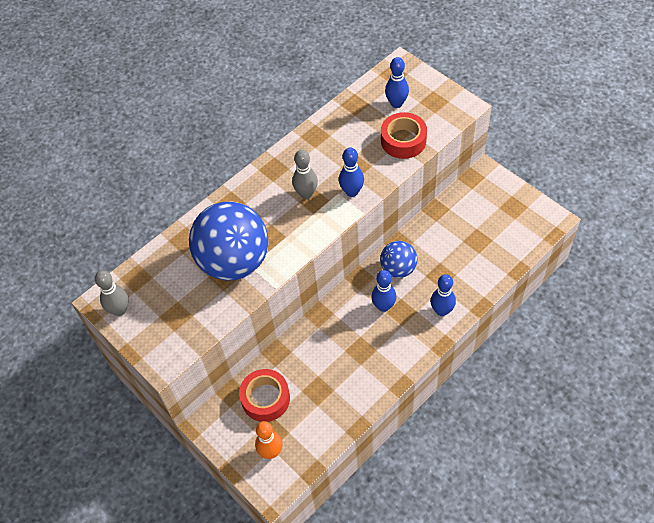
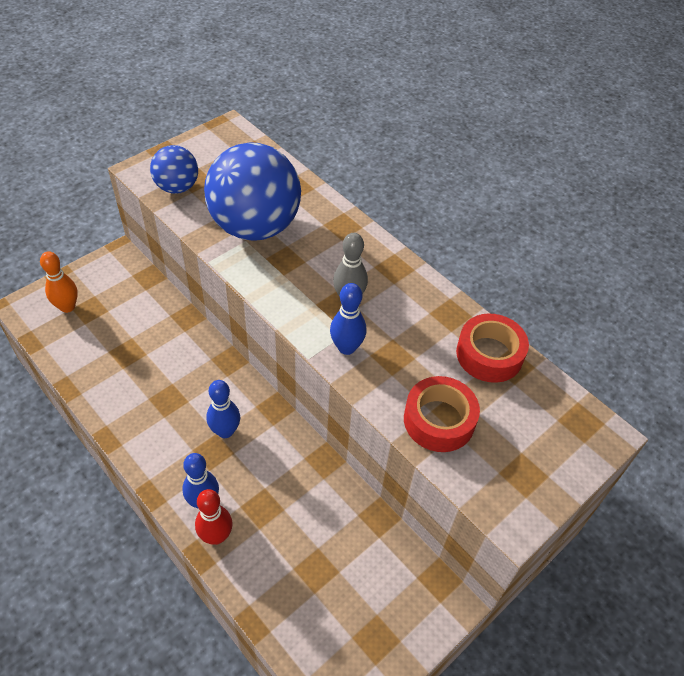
camera: 85 degrees right, 5 degrees down
grey bowling pin [95,270,128,316] -> none
red tape [239,369,290,422] -> red tape moved to [456,313,529,383]
blue ball [380,241,417,278] -> blue ball moved to [150,145,198,194]
blue bowling pin [385,57,409,108] -> none
none -> red bowling pin [195,489,233,545]

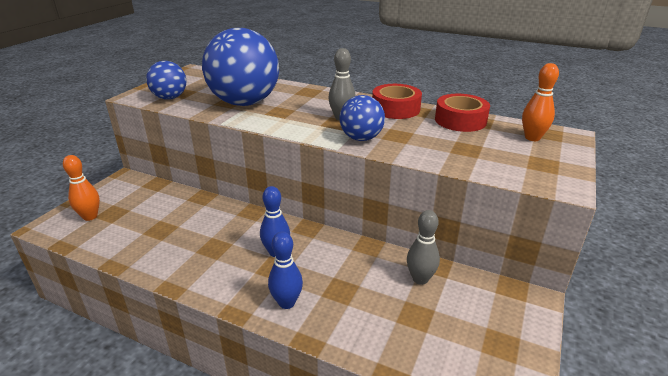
camera: 20 degrees left, 20 degrees down
red bowling pin [195,489,233,545] -> none
blue bowling pin [330,283,366,355] -> blue ball [340,95,385,141]
red tape [404,376,480,452] -> red tape moved to [372,84,422,119]
none -> grey bowling pin [407,210,440,285]
none -> orange bowling pin [522,63,559,141]

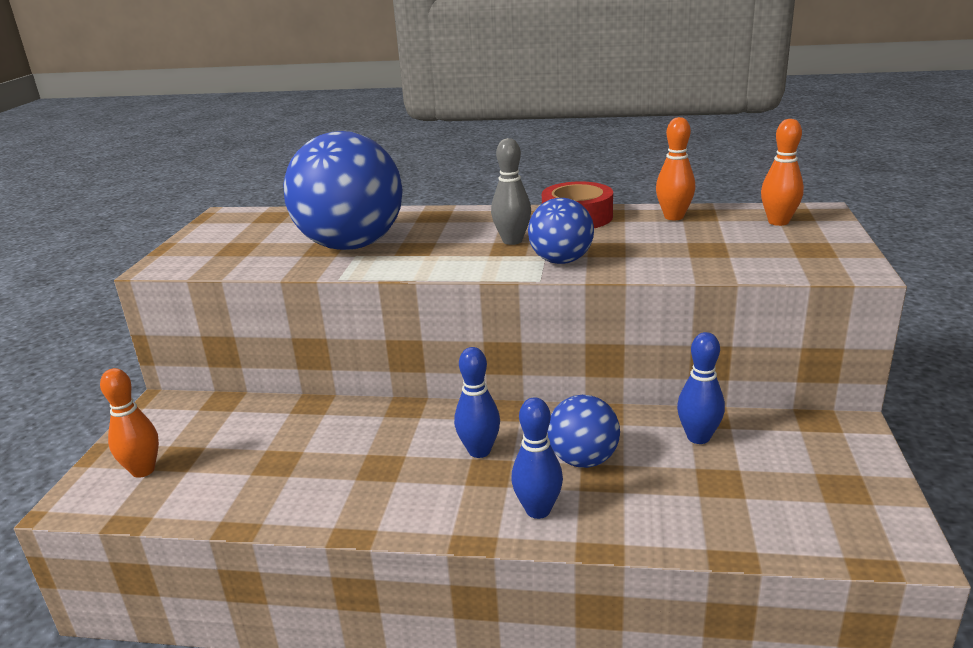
camera: 15 degrees left, 5 degrees down
blue ball [146,61,186,100] -> blue ball moved to [547,395,620,468]
grey bowling pin [407,210,440,285] -> blue bowling pin [677,332,725,444]
red tape [435,94,490,132] -> orange bowling pin [656,117,696,220]

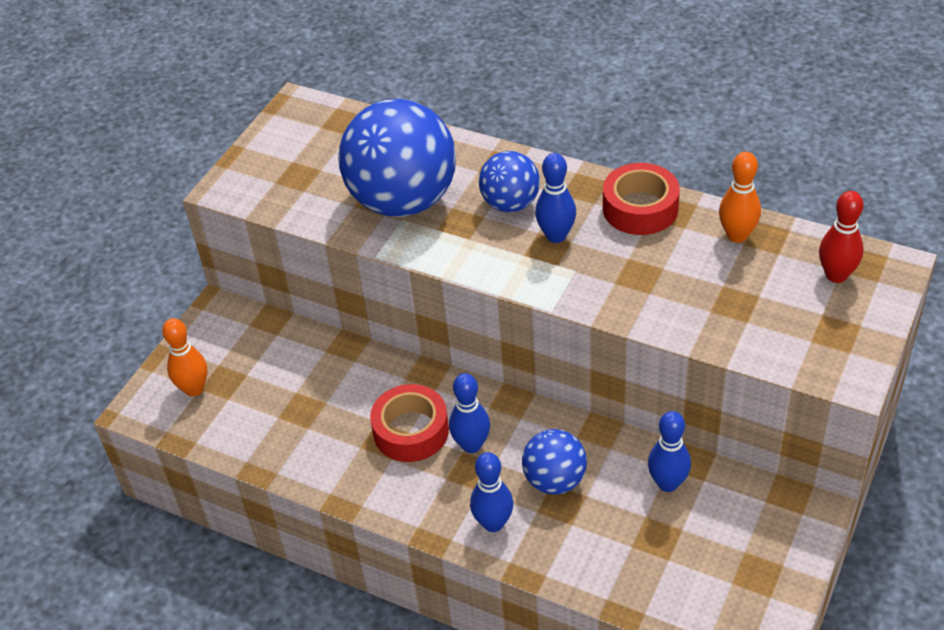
camera: 20 degrees right, 20 degrees up
grey bowling pin [491,138,531,245] -> blue bowling pin [535,153,576,243]
blue ball [528,198,594,264] -> blue ball moved to [479,151,540,212]
orange bowling pin [761,119,804,226] -> red bowling pin [819,191,864,283]
none -> red tape [370,384,449,462]

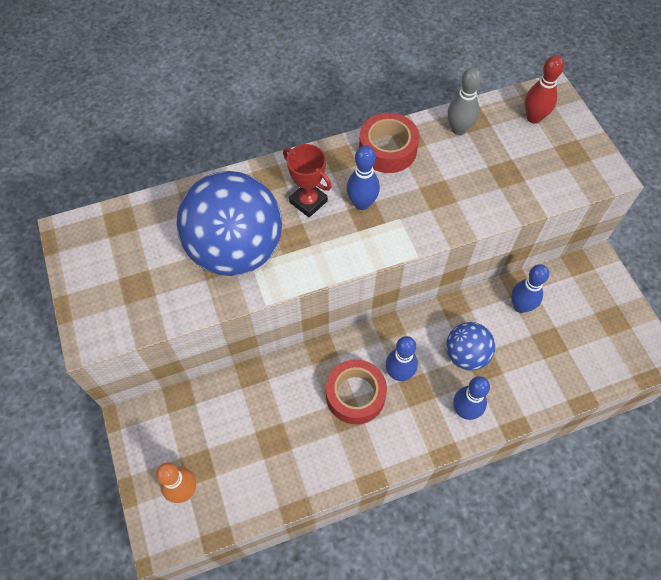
camera: 50 degrees left, 15 degrees up
blue ball [479,151,540,212] -> red trophy [283,144,332,218]
orange bowling pin [719,152,761,243] -> grey bowling pin [447,67,482,135]

